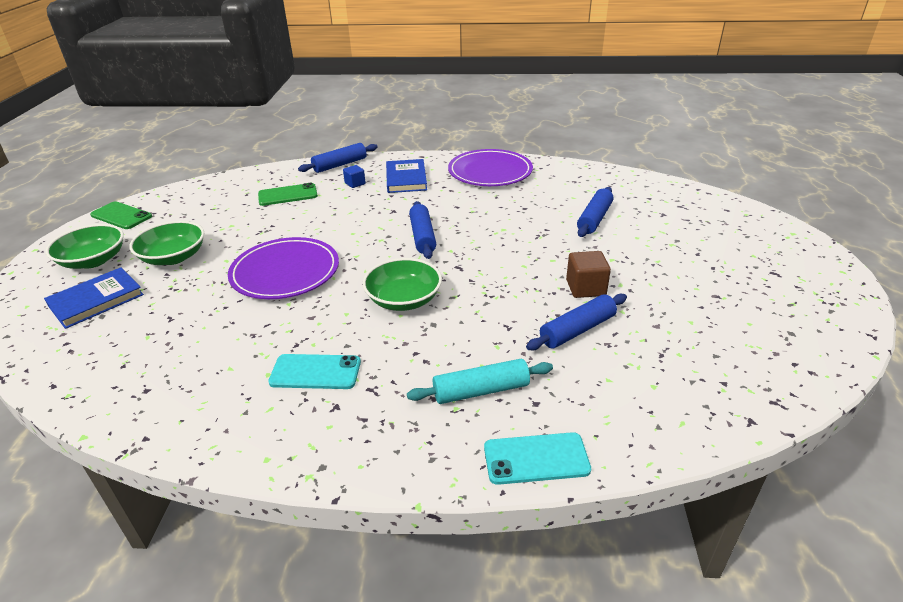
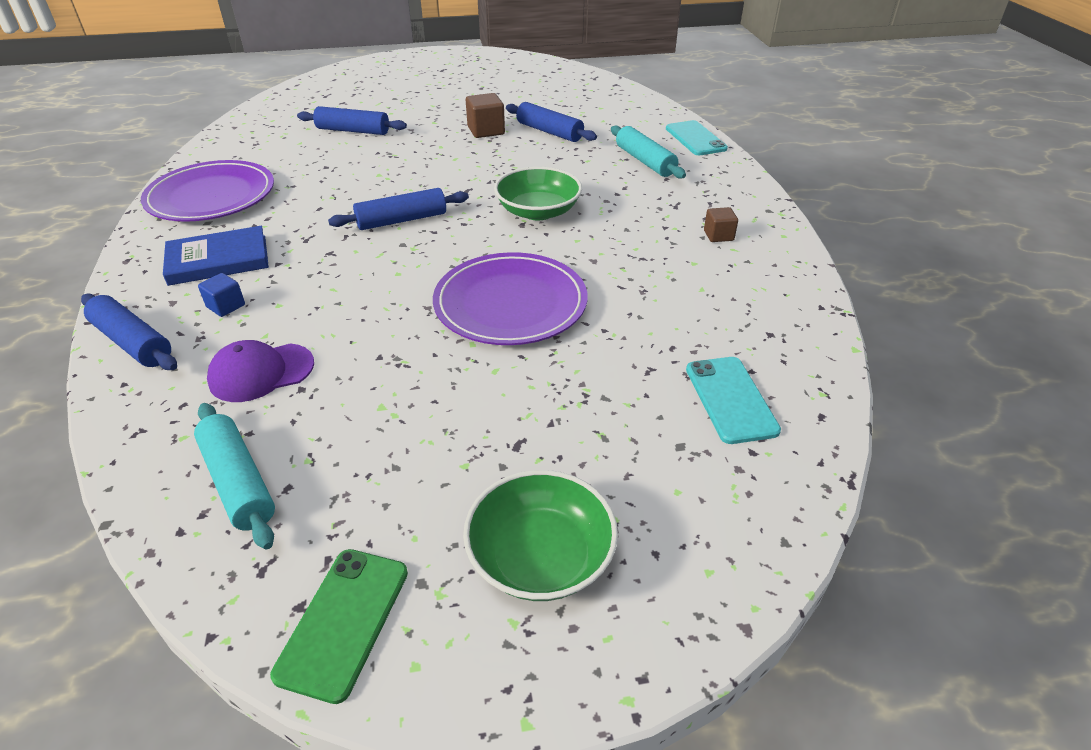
camera: 105 degrees left, 5 degrees up
blue book [44,267,144,329] -> none
green bowl [130,221,204,265] -> none
green phone [258,183,318,206] -> purple cap [207,340,314,402]
turquoise phone [268,354,361,389] -> turquoise phone moved to [686,357,781,444]
none -> turquoise rolling pin [194,403,275,550]
none -> brown cube [704,207,738,242]

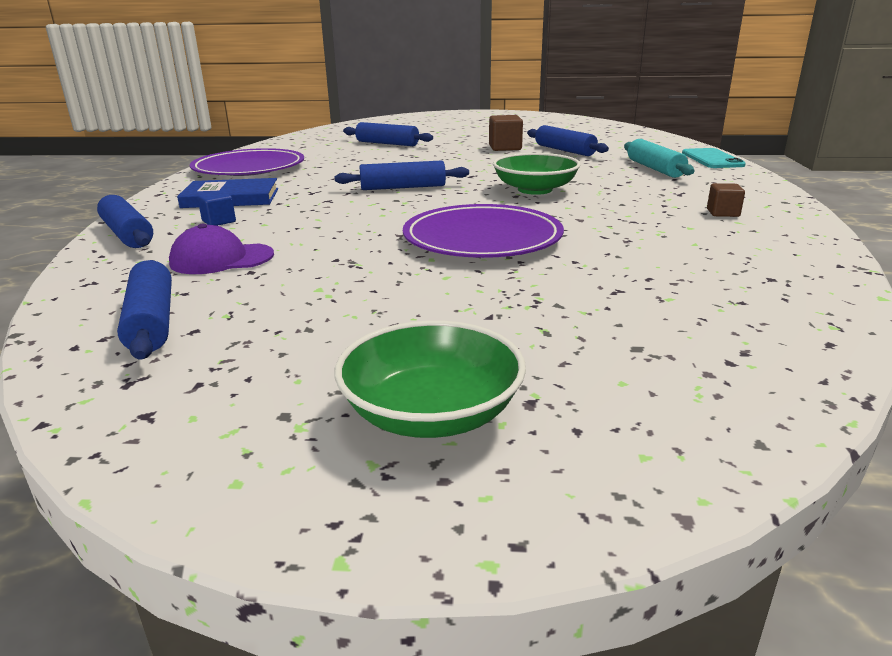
camera: 15 degrees right, 15 degrees down
turquoise rolling pin [194,403,275,550] -> blue rolling pin [117,260,172,360]
green phone [270,549,408,704] -> none
turquoise phone [686,357,781,444] -> none

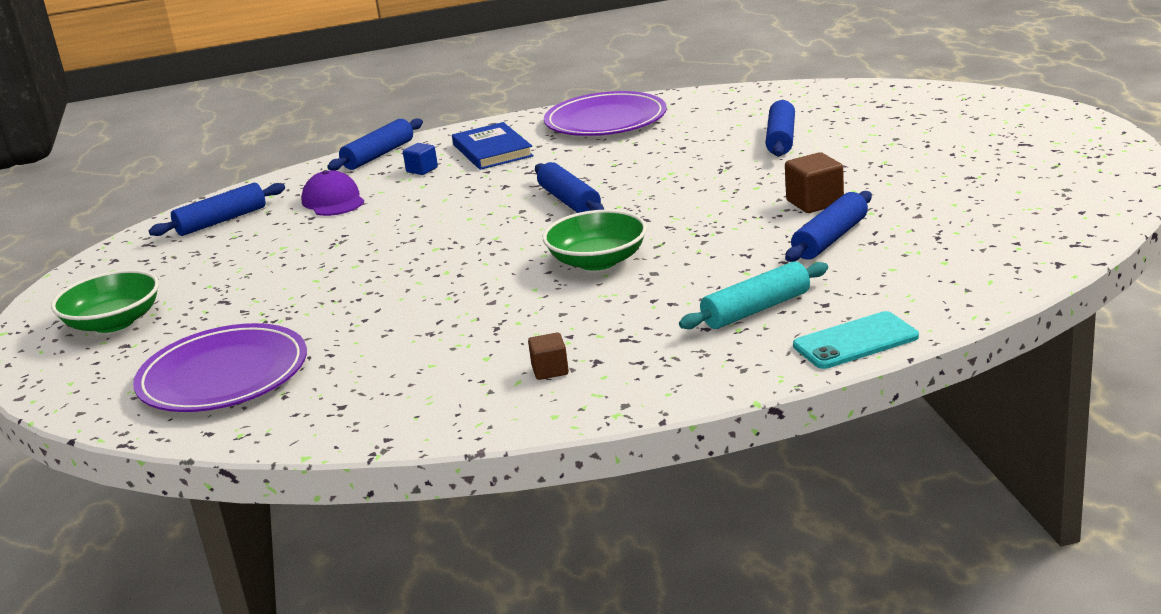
camera: 75 degrees right, 0 degrees up
purple plate [403,204,564,258] -> purple plate moved to [133,323,307,412]

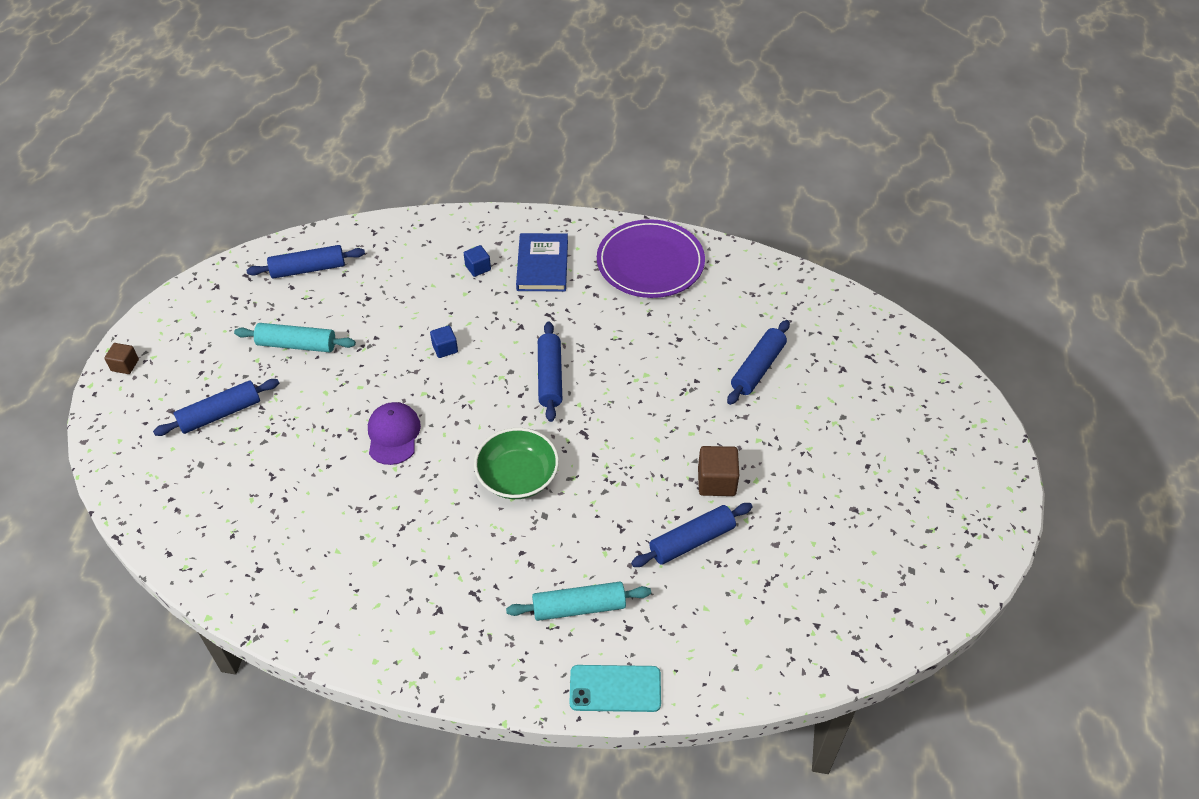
camera: 20 degrees right, 25 degrees up
green bowl [51,270,159,333] -> none
purple plate [133,323,307,412] -> none
purple cap [301,170,364,216] -> purple cap moved to [368,402,421,465]
blue rolling pin [327,118,423,170] -> blue rolling pin moved to [153,379,279,436]
brown cube [528,332,569,380] -> brown cube moved to [104,343,139,374]
none -> turquoise rolling pin [234,323,356,352]
none -> blue cube [430,325,458,358]

